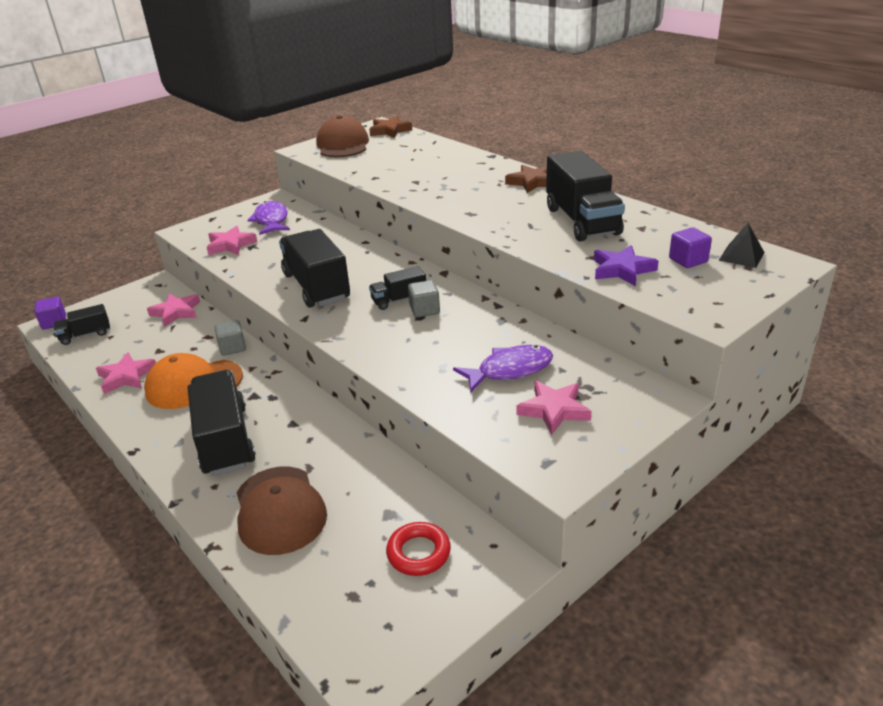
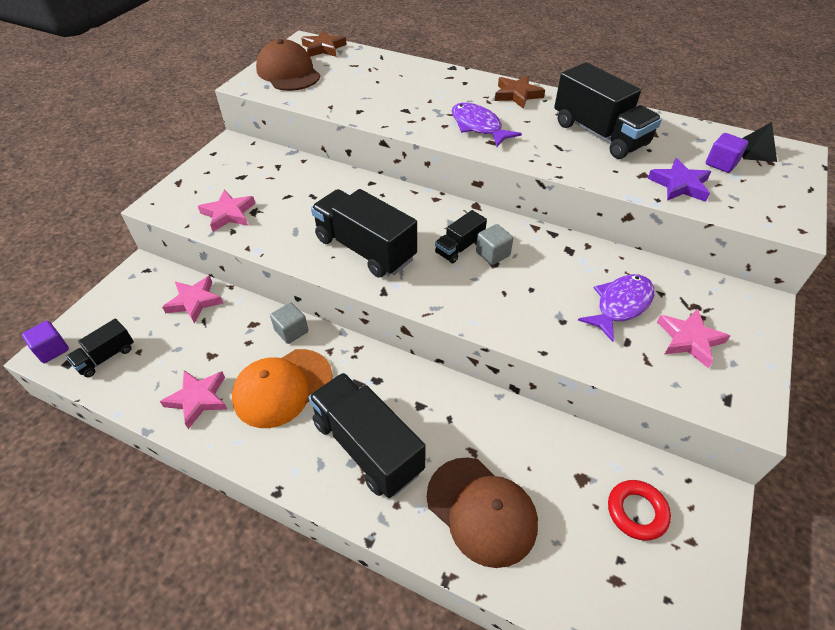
camera: 25 degrees left, 15 degrees up
purple fish [247,201,290,235] -> purple fish moved to [452,103,522,147]

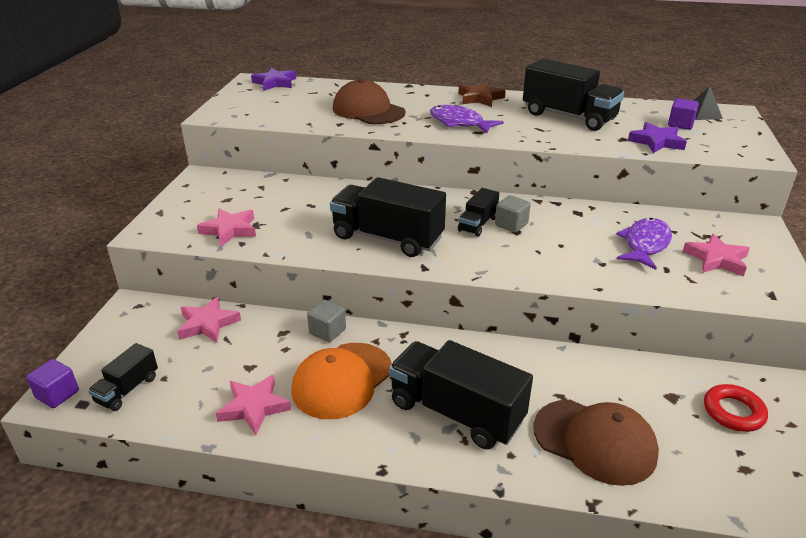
camera: 15 degrees left, 15 degrees down
brown cap [256,39,320,91] -> brown cap moved to [333,79,405,124]
brown star [301,30,347,57] -> purple star [251,68,296,91]

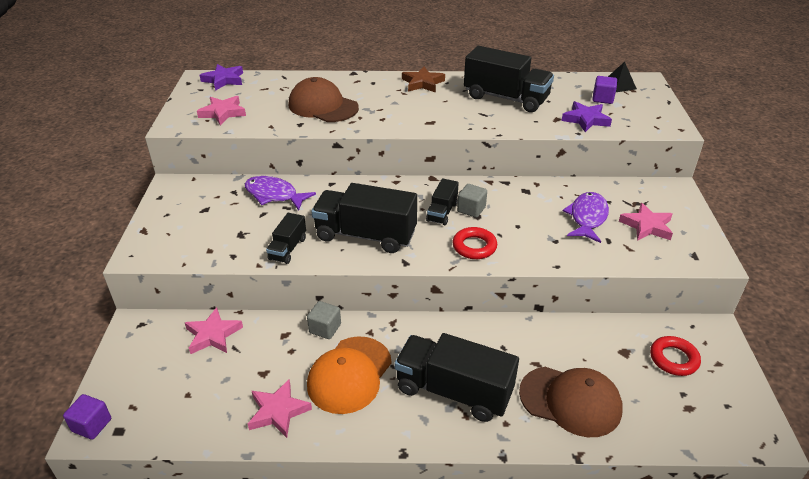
camera: 10 degrees left, 5 degrees up
black truck [88,343,158,411] -> black truck moved to [266,213,306,264]
pink star [197,208,256,246] -> pink star moved to [197,96,246,125]
purple fish [430,105,504,134] -> purple fish moved to [245,176,316,211]
none -> red ring [453,227,497,259]

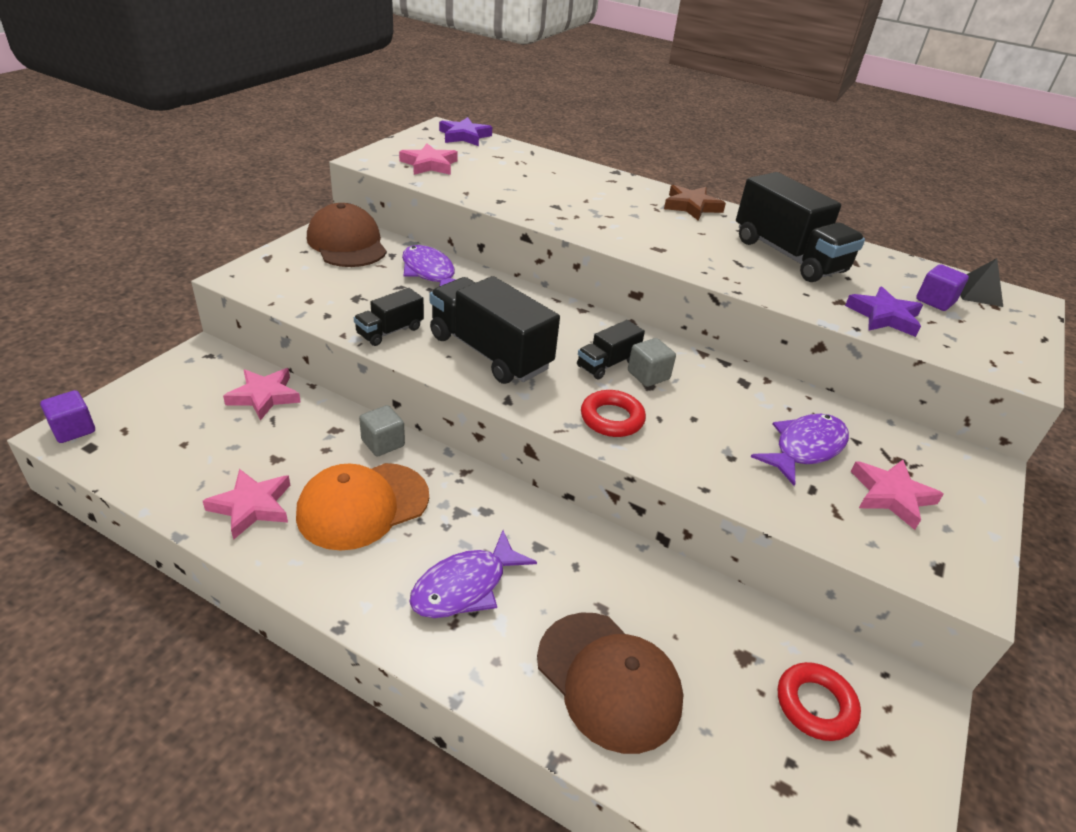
camera: 25 degrees right, 0 degrees up
brown cap [289,77,359,122] -> brown cap moved to [307,203,387,267]
black truck [395,333,519,422] -> purple fish [409,530,537,618]

